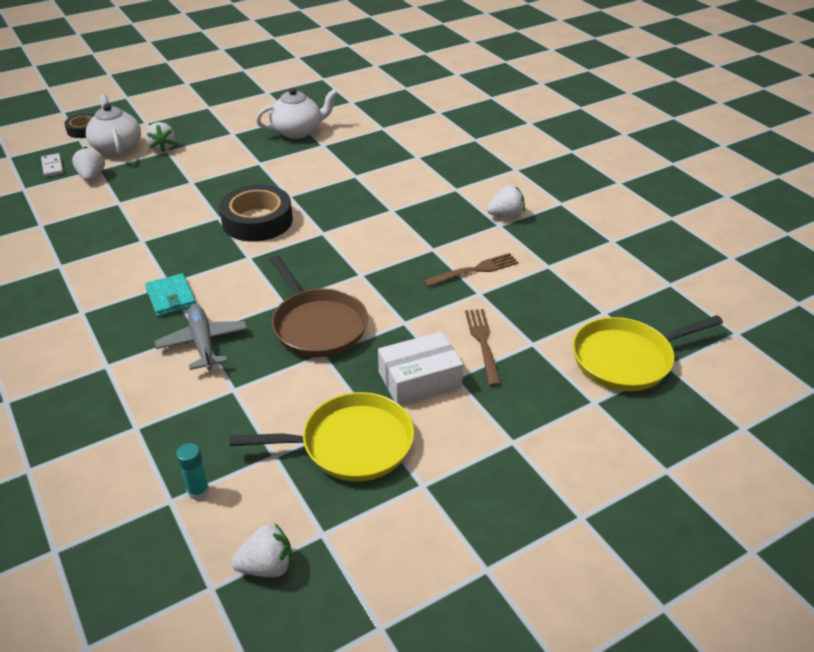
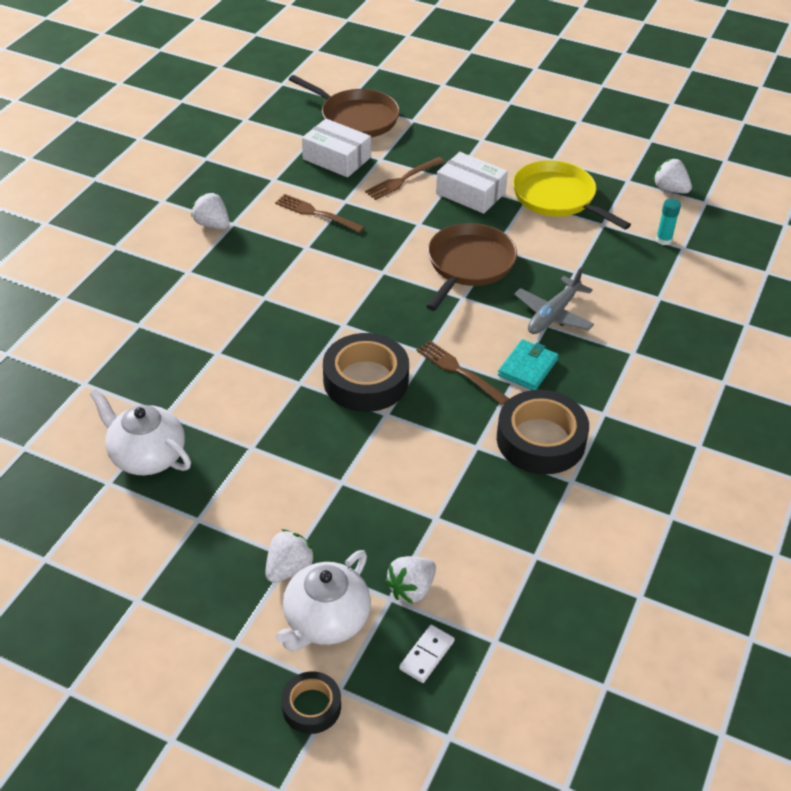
camera: 125 degrees left, 5 degrees up
yellow pan [572,315,723,391] -> brown pan [289,75,400,137]
none -> white box [302,119,371,177]
none -> brown fork [416,340,509,405]
none -> black tape [497,390,589,474]

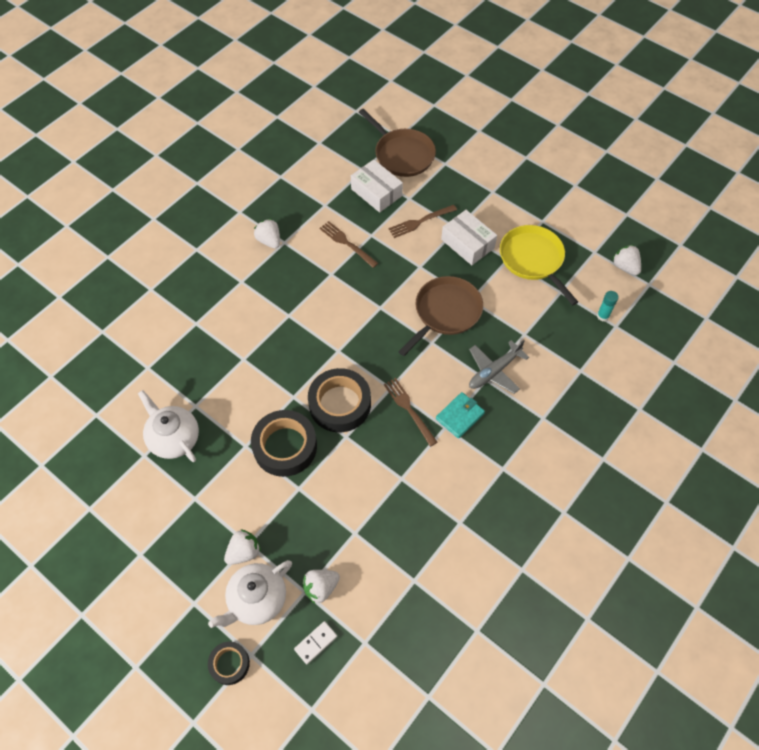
camera: 15 degrees right, 15 degrees up
black tape [497,390,589,474] -> black tape moved to [251,410,317,477]

